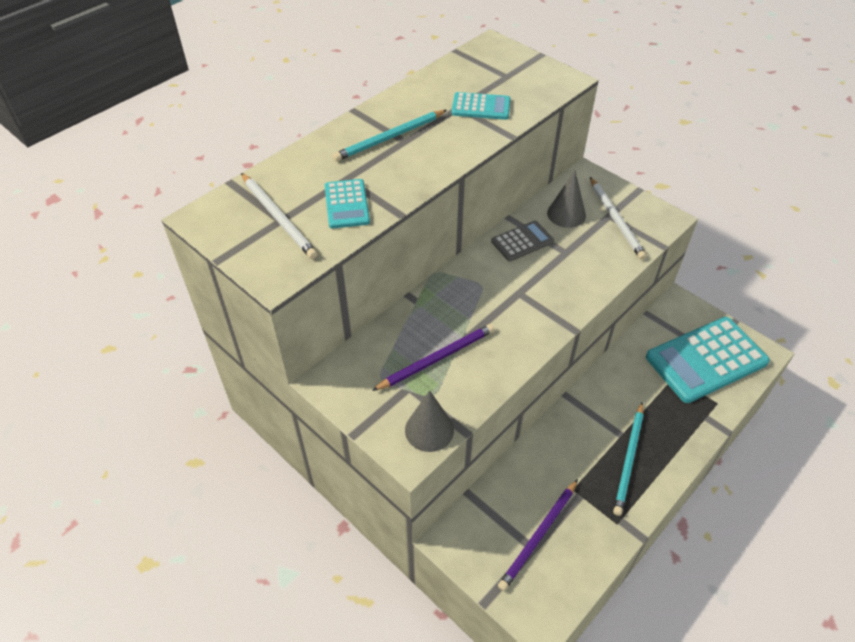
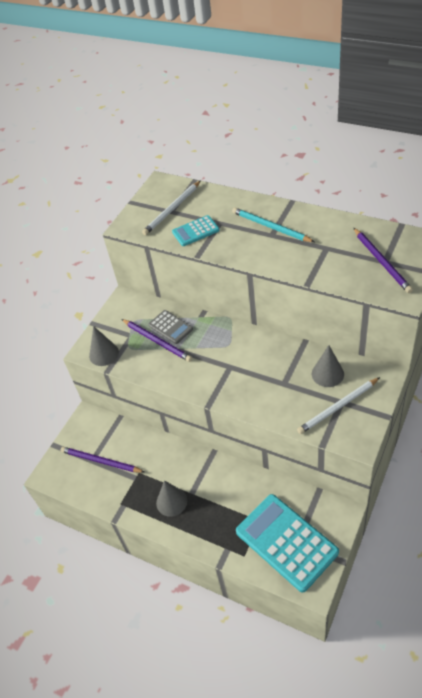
camera: 80 degrees right, 0 degrees up
turquoise calculator [451,92,511,120] -> none
grey calculator [491,221,554,262] -> grey calculator moved to [148,310,193,344]
turquoise pencil [613,402,644,516] -> grey cone [156,480,187,517]
none -> purple pencil [354,228,413,293]

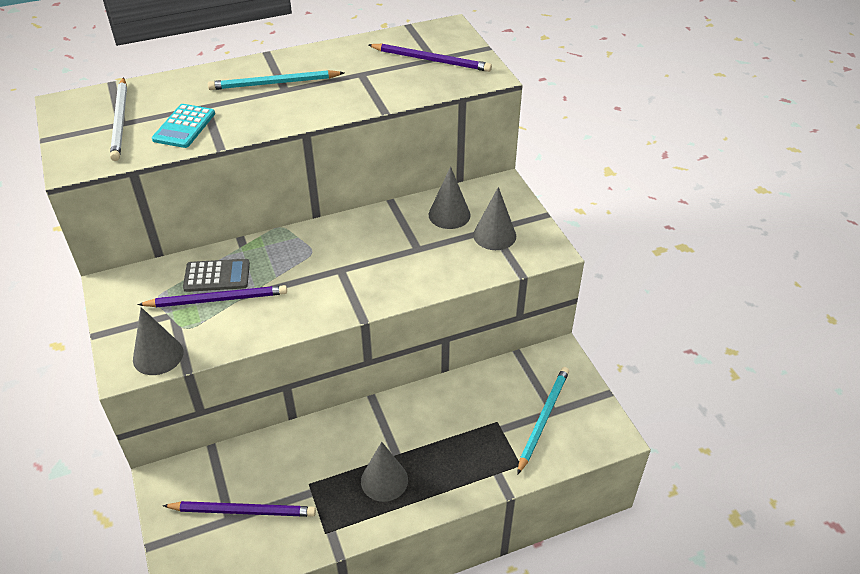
camera: 55 degrees left, 5 degrees down
purple pencil [60,447,144,473] -> purple pencil turned 150 degrees counterclockwise [163,501,316,517]
turquoise calculator [236,494,339,592] -> turquoise pencil [517,367,569,475]
white pencil [297,377,380,434] -> grey cone [473,187,516,250]

